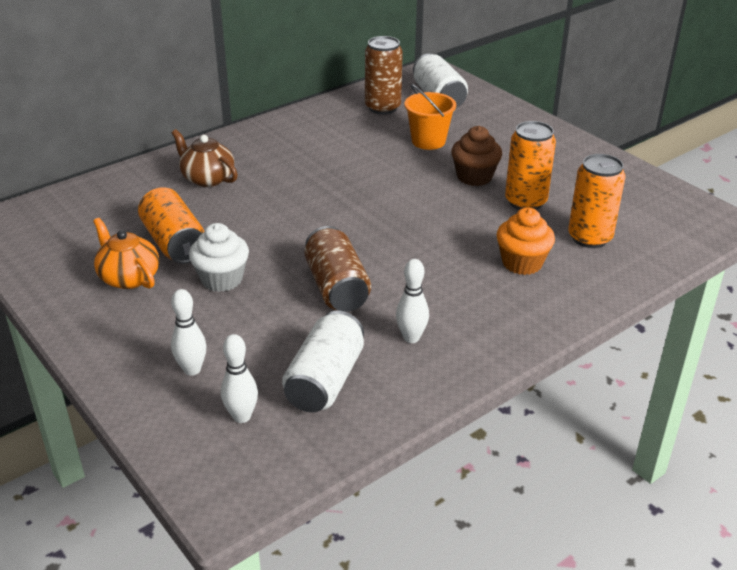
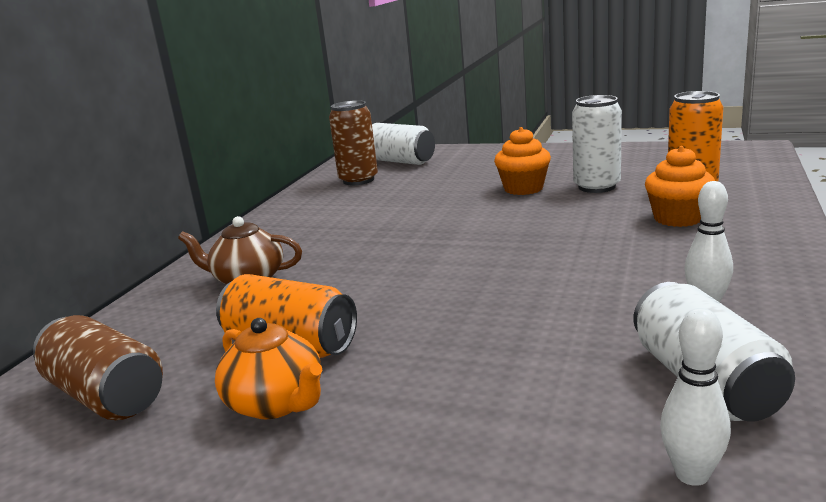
camera: 30 degrees left, 15 degrees down
orange teapot [93,218,159,289] -> orange teapot turned 150 degrees counterclockwise [215,318,322,419]
white bowling pin [171,289,207,376] -> none
white cupcake [189,223,249,292] -> none
brown can [305,226,371,312] -> brown can moved to [33,315,163,420]
orange bucket [405,84,456,150] -> none
brown cupcake [451,126,502,186] -> orange cupcake [494,127,551,195]
orange can [505,121,556,210] -> white can [572,95,622,193]

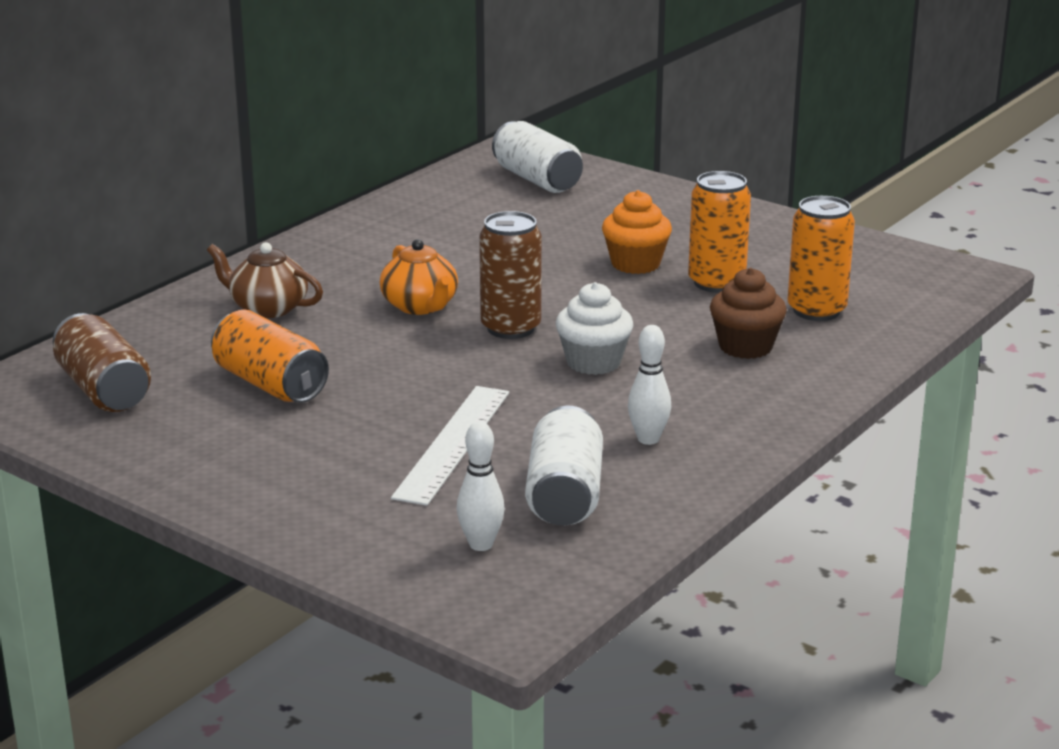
camera: 15 degrees right, 5 degrees up
orange teapot [215,318,322,419] -> orange teapot moved to [380,239,458,315]
brown can [329,100,378,185] -> brown can moved to [479,211,542,339]
white can [572,95,622,193] -> orange can [688,171,751,293]
orange cupcake [645,146,715,227] -> brown cupcake [710,268,787,359]
none -> white ruler [391,386,509,506]
none -> white cupcake [556,282,633,375]

